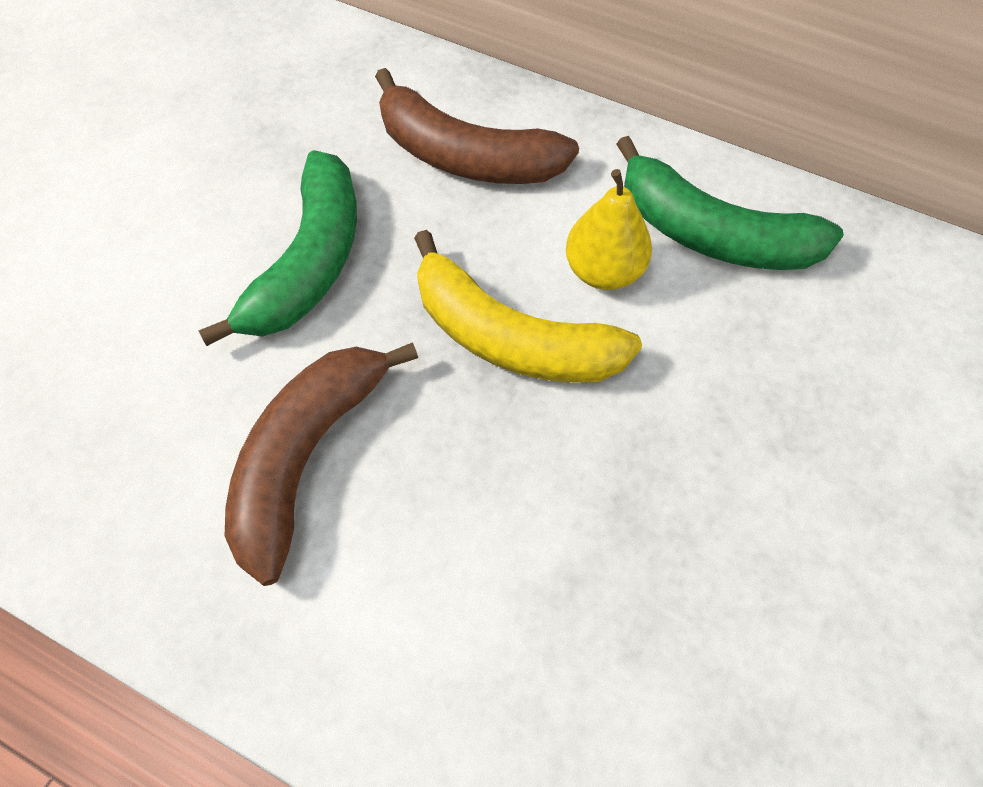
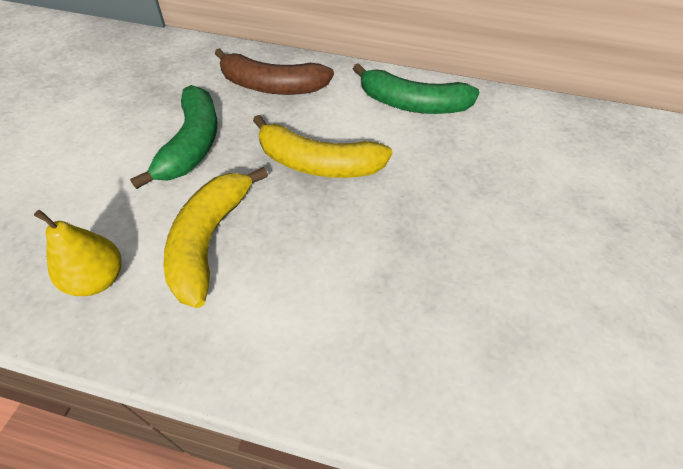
camera: 15 degrees left, 10 degrees down
brown banana [225,342,418,586] -> yellow banana [163,167,268,308]
yellow pear [566,169,652,290] -> yellow pear moved to [34,210,122,296]

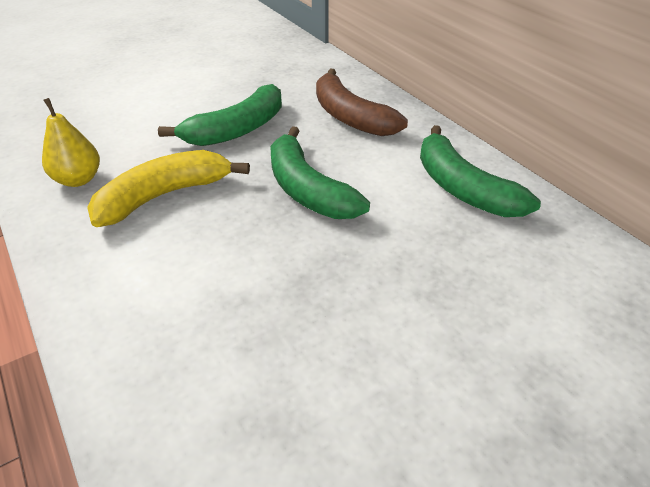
camera: 45 degrees right, 10 degrees down
yellow banana [253,115,392,178] -> green banana [271,126,370,219]

